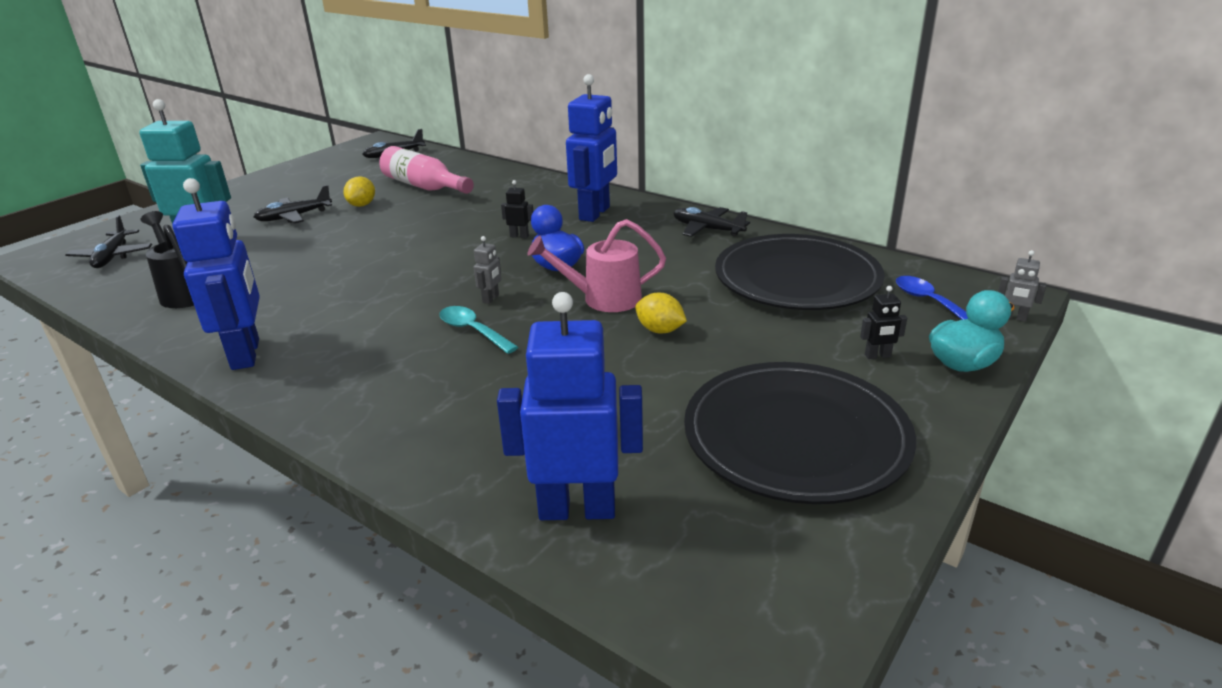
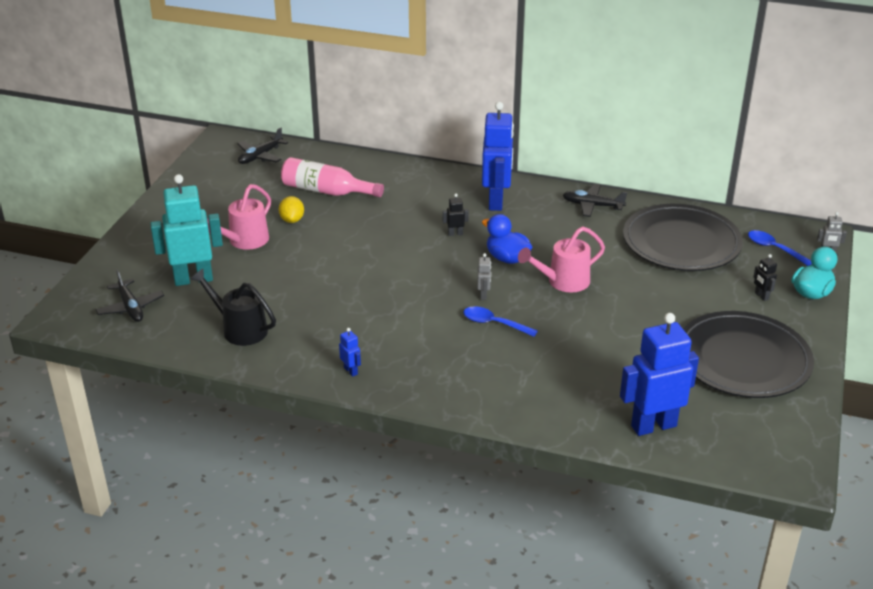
camera: 20 degrees left, 5 degrees up
blue robot [172,178,260,370] -> blue robot [339,328,361,377], size x0.41
black plane [253,185,332,223] -> pink watering can [207,184,271,250]
turquoise spoon [439,306,518,354] -> blue spoon [463,306,538,337]
yellow lemon [635,293,687,333] -> none
black robot [860,286,907,359] -> black robot turned 90 degrees clockwise [753,254,777,301]

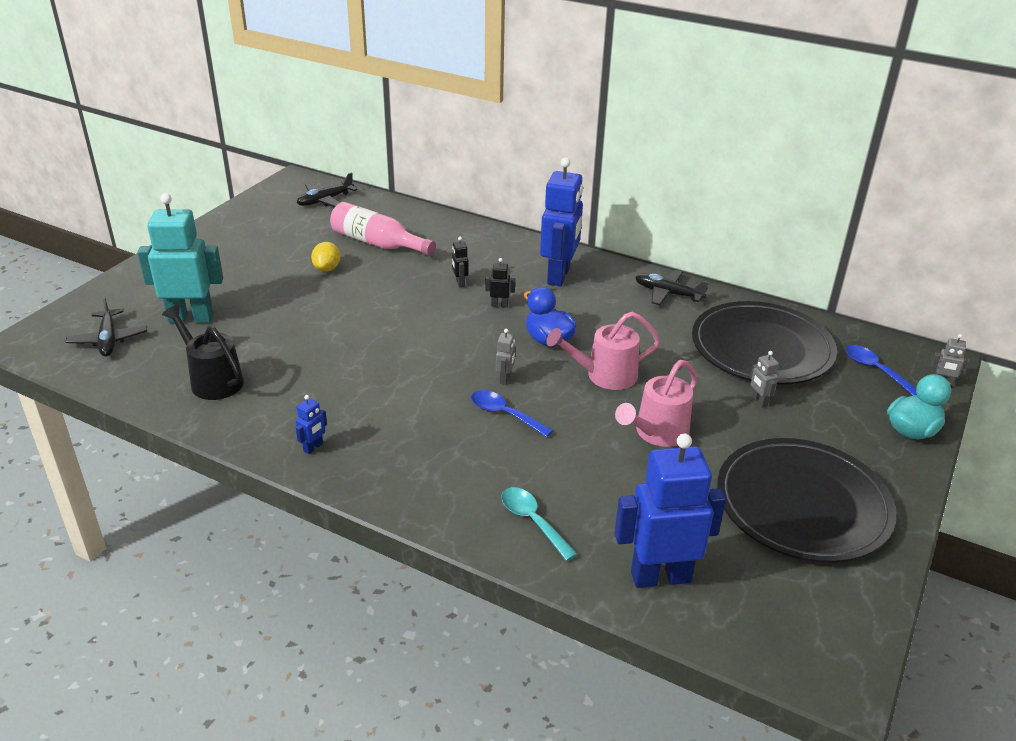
camera: 10 degrees right, 0 degrees up
pink watering can [207,184,271,250] -> pink watering can moved to [615,360,698,447]
blue robot [339,328,361,377] -> blue robot turned 60 degrees clockwise [296,395,327,454]
black robot [753,254,777,301] -> black robot moved to [452,237,469,288]
none -> turquoise spoon [501,487,578,561]
none -> grey robot [750,351,779,408]

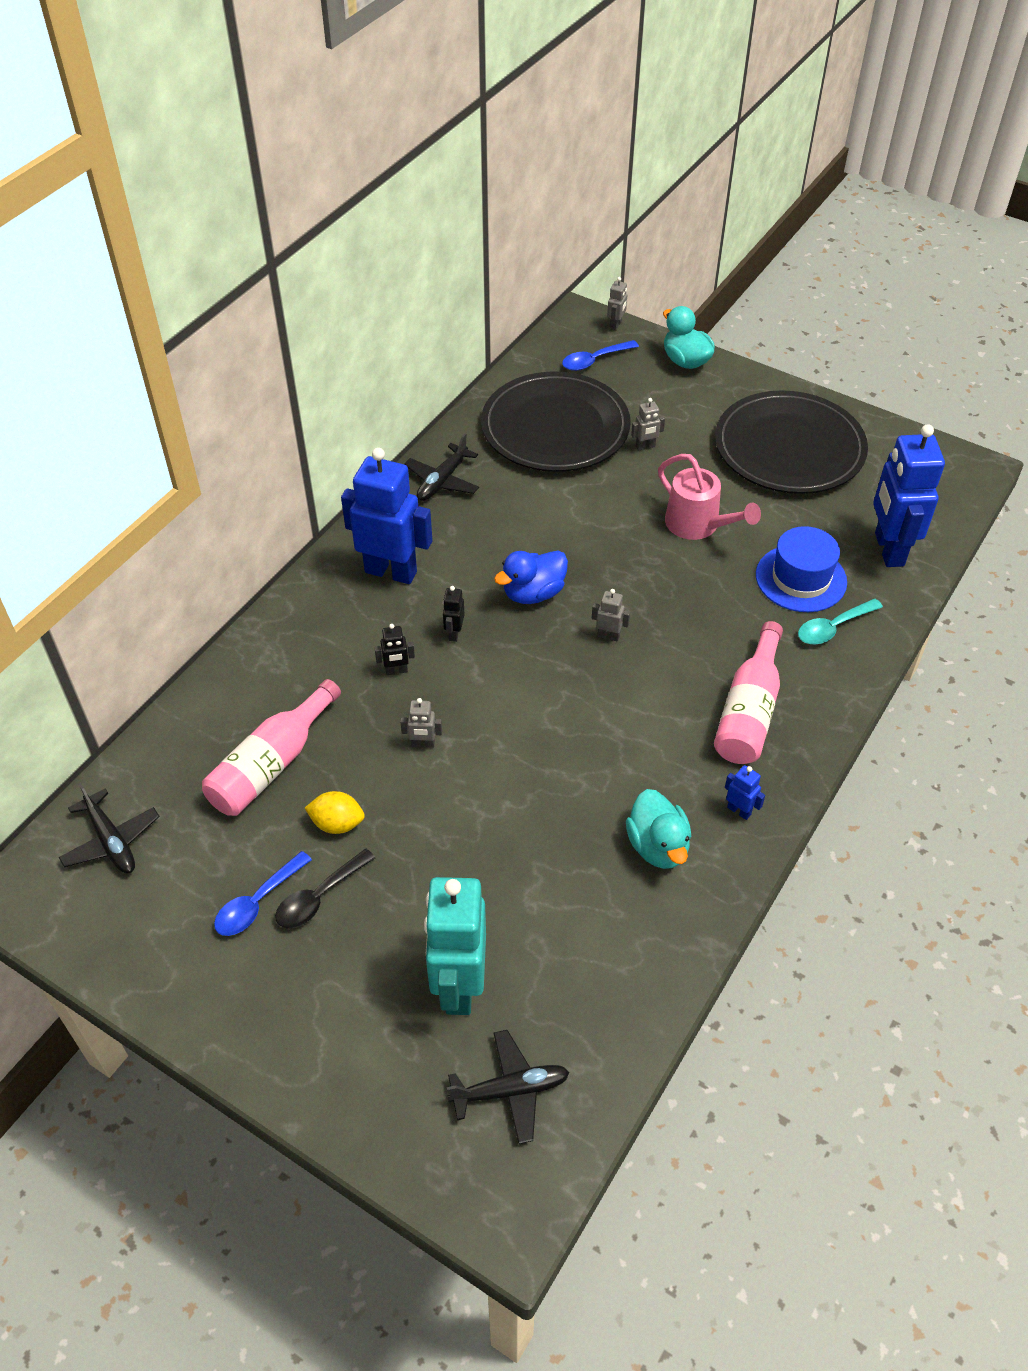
camera: 85 degrees left, 15 degrees up
black watering can [162,304,244,400] -> none
blue spoon [471,390,553,437] -> blue spoon moved to [214,851,312,936]
pink watering can [546,312,660,390] -> none
none -> black spoon [275,849,375,928]
none -> grey robot [400,698,442,748]
none -> turquoise duck [626,789,691,869]
none -> pink bottle [714,621,783,764]
none -> blue hat [756,526,847,612]

